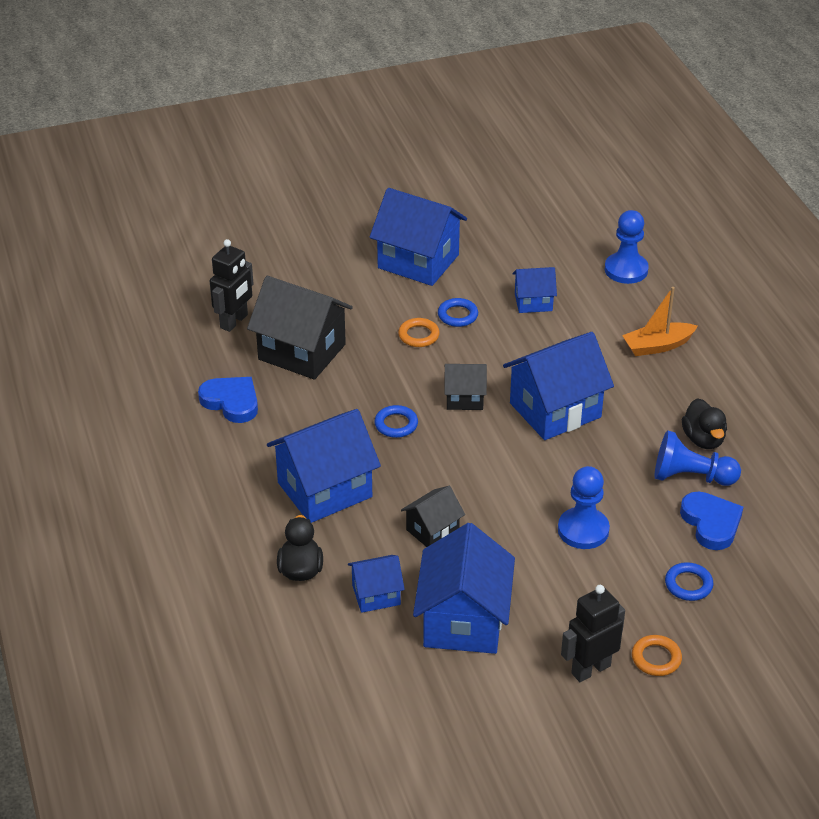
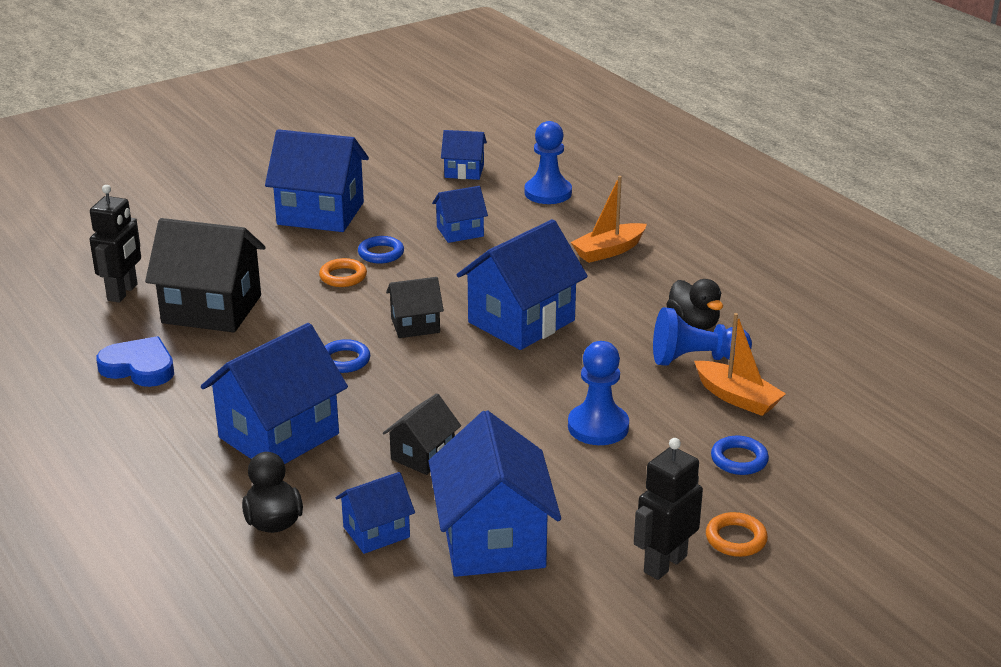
camera: 15 degrees left, 10 degrees down
blue heart [680,492,743,550] -> orange boat [694,313,786,416]
none -> blue house [441,130,487,180]

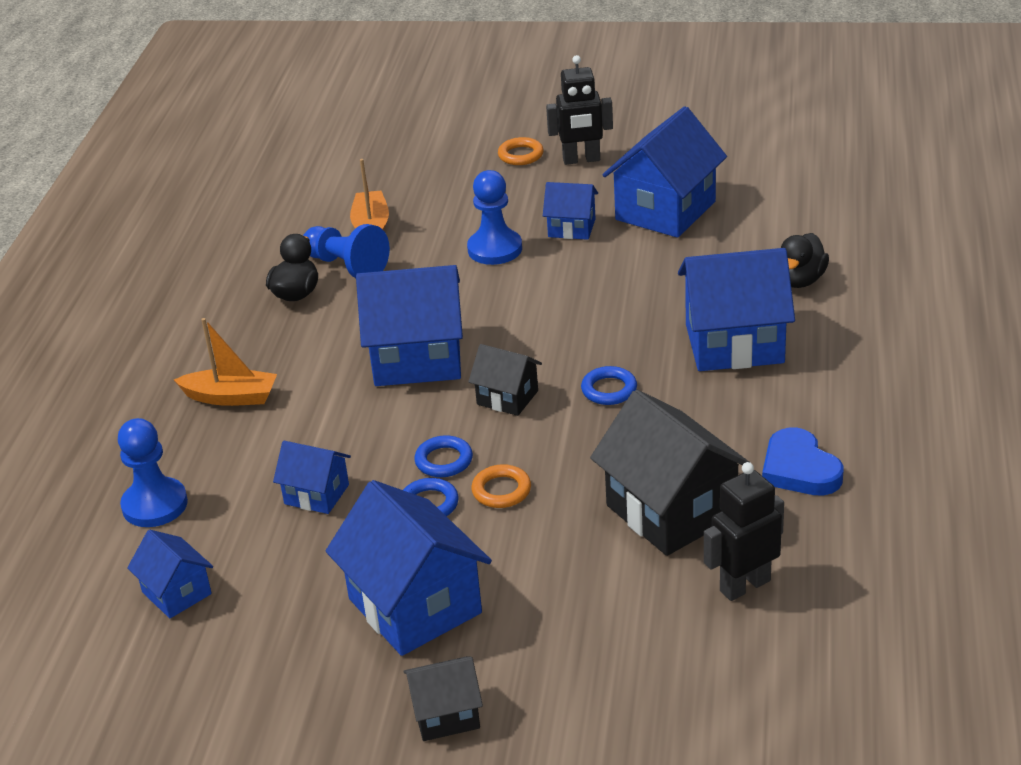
camera: 135 degrees left, 5 degrees up
blue house [335,472,415,554] -> blue house moved to [543,182,598,240]
black house [383,393,461,475] -> black house moved to [403,656,483,741]
blue ring [711,436,769,475] -> blue ring moved to [415,435,473,477]

